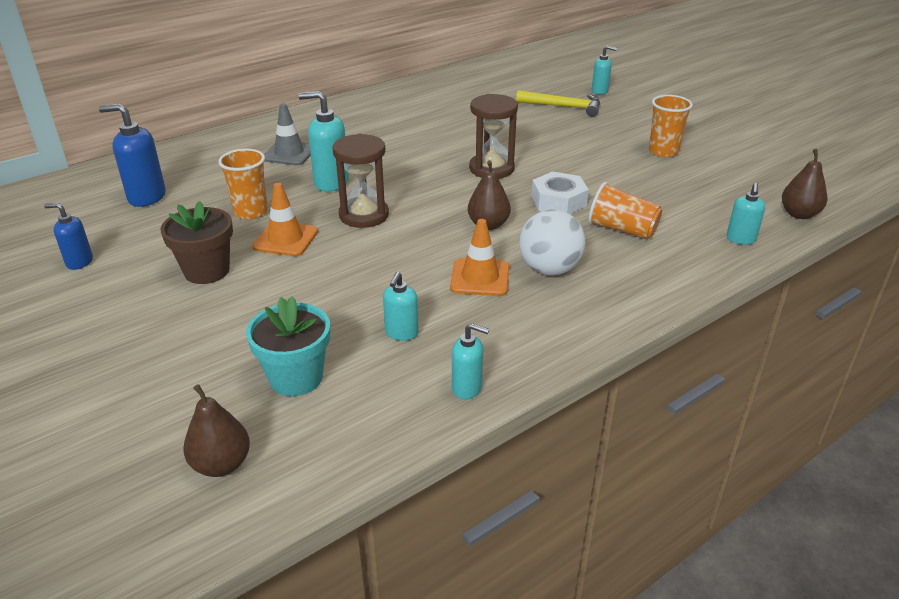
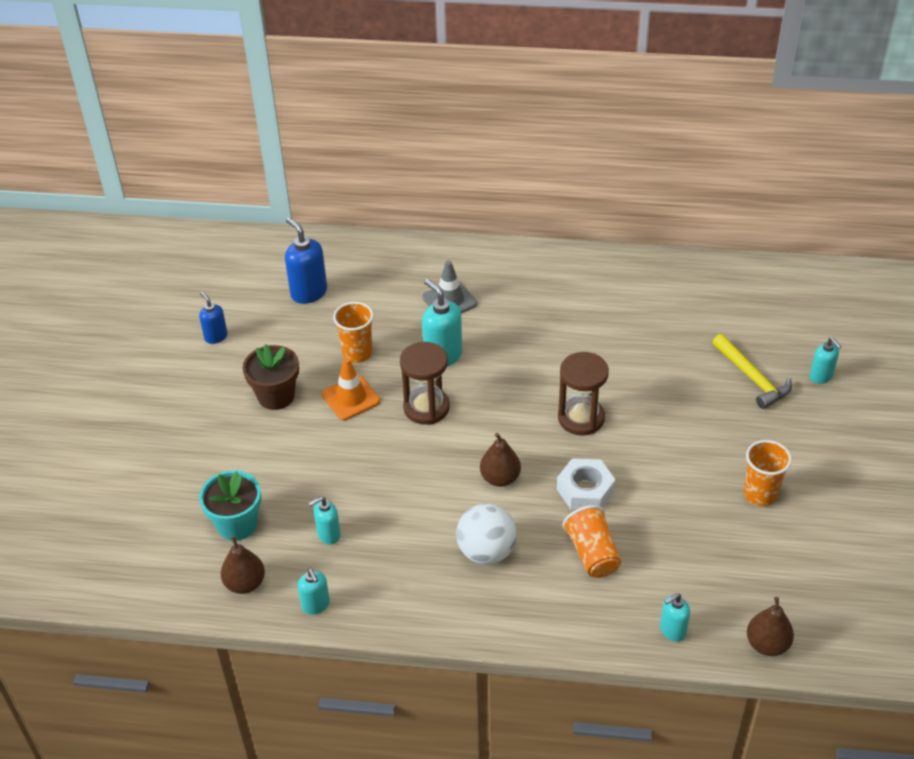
camera: 45 degrees right, 10 degrees up
brown pear [183,384,250,477] -> brown pear moved to [221,536,265,594]
orange traffic cone [450,219,509,296] -> none

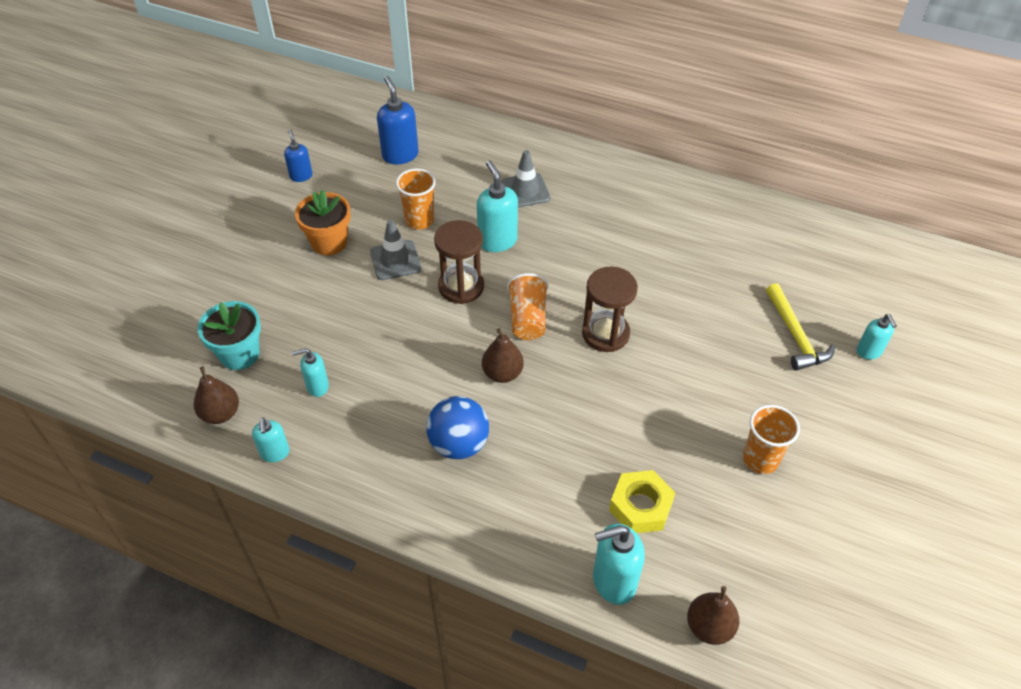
camera: 15 degrees right, 5 degrees up
brown flower pot [243,344,299,410] -> orange flower pot [295,189,351,255]
orange traffic cone [322,358,380,420] -> grey traffic cone [370,220,421,280]
white ball [456,504,517,564] -> blue ball [426,396,489,459]
white nut [557,458,616,510] -> none
orange cup [562,505,621,578] -> orange cup moved to [507,273,549,340]
turquoise soap dispenser [660,593,690,642] -> turquoise soap dispenser [593,523,645,605], size x1.65
none -> yellow nut [609,470,675,533]

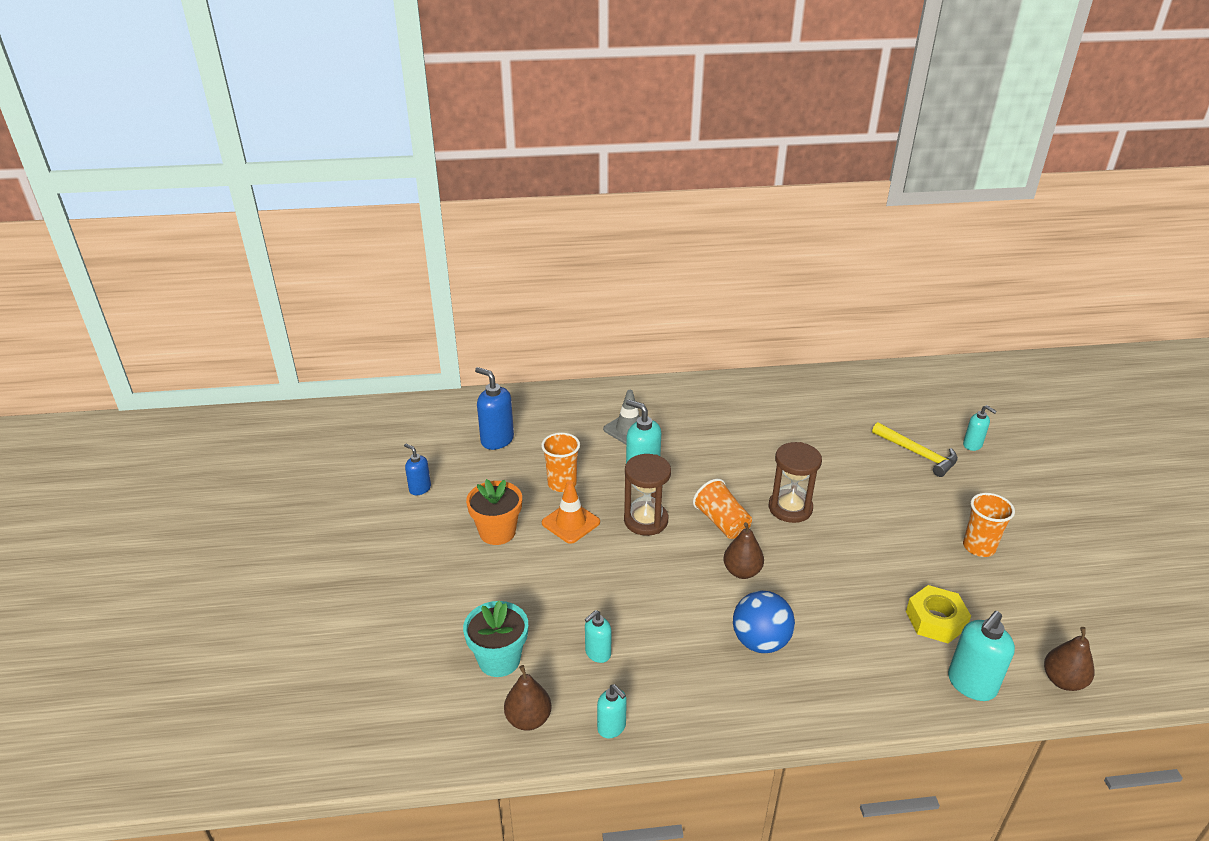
camera: 30 degrees left, 15 degrees down
grey traffic cone [370,220,421,280] -> orange traffic cone [542,480,600,544]

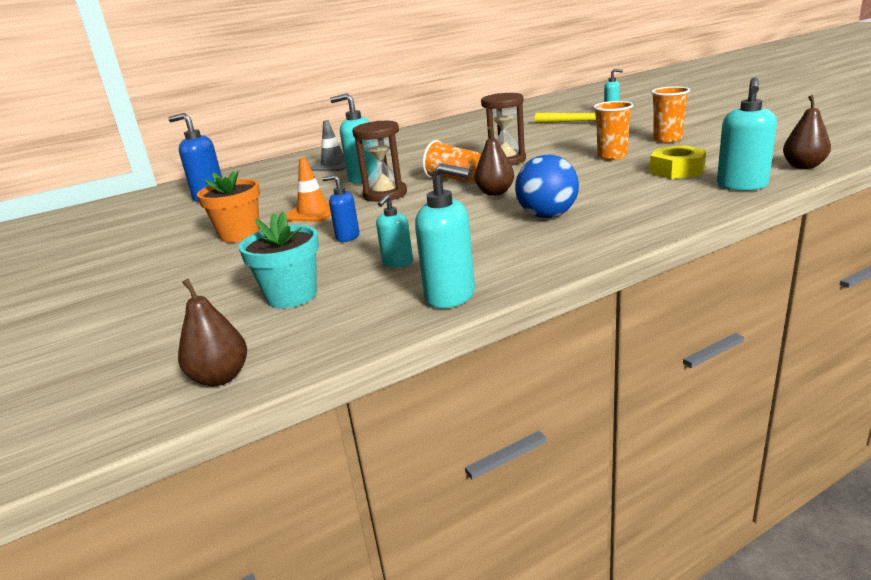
camera: 20 degrees left, 10 degrees down
blue soap dispenser [404,444,431,495] -> blue soap dispenser moved to [322,175,360,242]
brown pear [504,665,552,731] -> brown pear moved to [178,279,247,386]
orange cup [541,433,580,492] -> orange cup moved to [593,101,633,160]
turquoise soap dispenser [597,684,627,738] -> turquoise soap dispenser [415,163,475,308], size x1.65

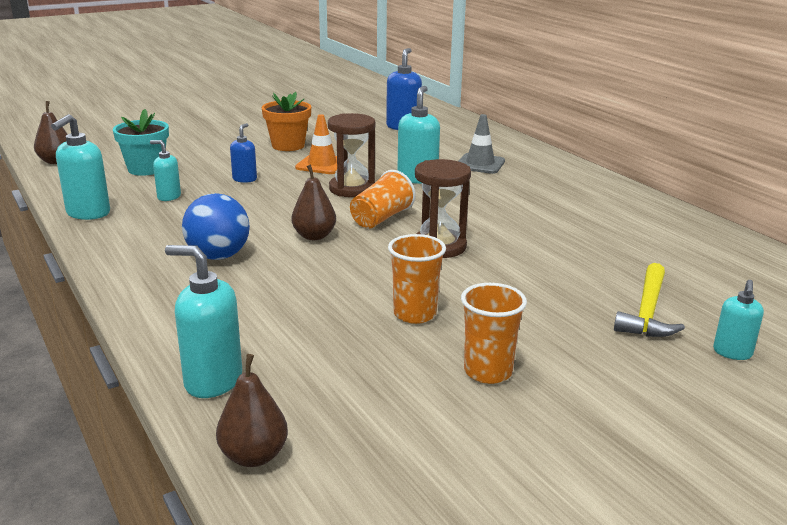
camera: 85 degrees right, 0 degrees up
yellow nut [650,145,706,179] -> none

